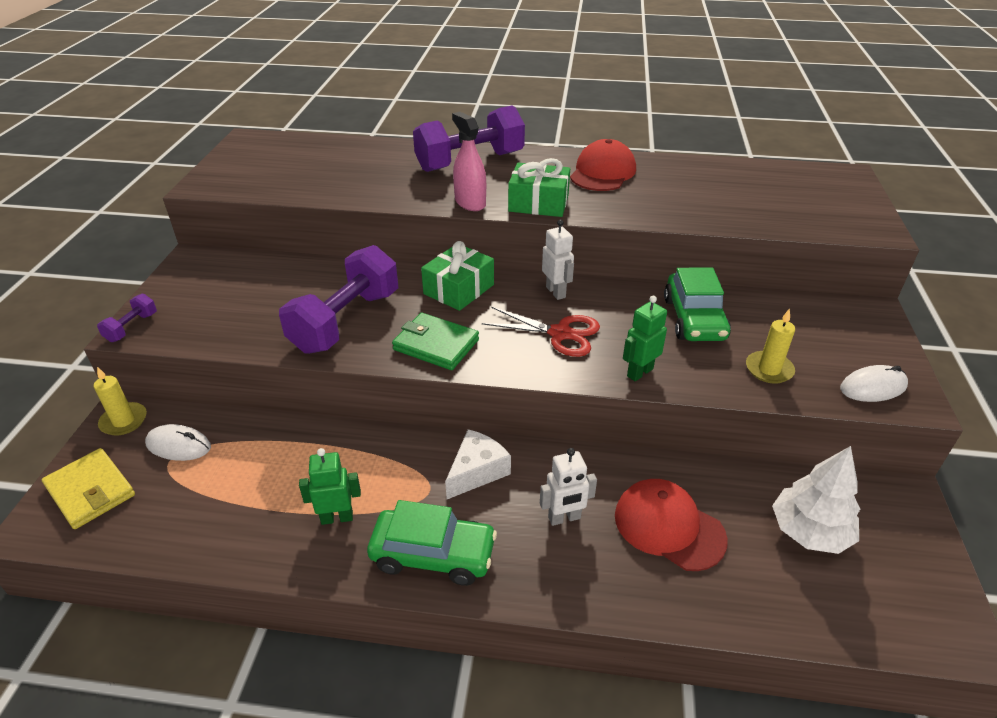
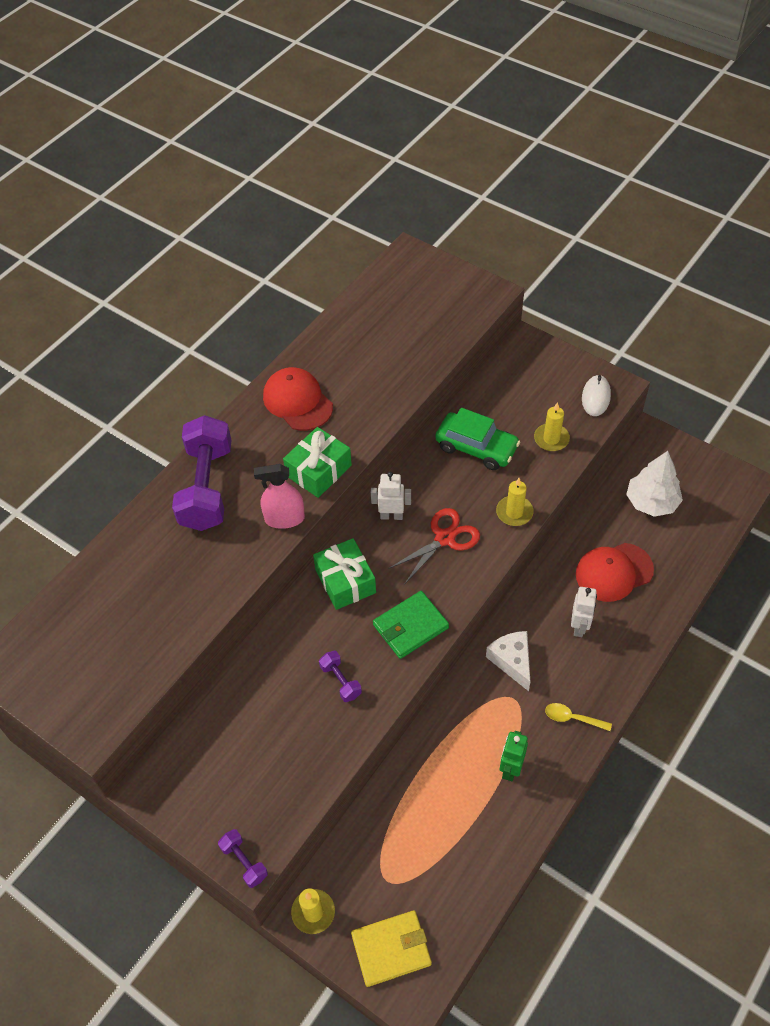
camera: 60 degrees left, 15 degrees up
white mouse [145,424,211,461] -> none
purple dumbbell [279,245,398,354] -> purple dumbbell [319,651,362,702], size x0.43
green car [367,500,497,586] -> yellow spoon [545,703,612,731]
green robot [623,296,667,381] -> yellow candle [496,478,534,526]

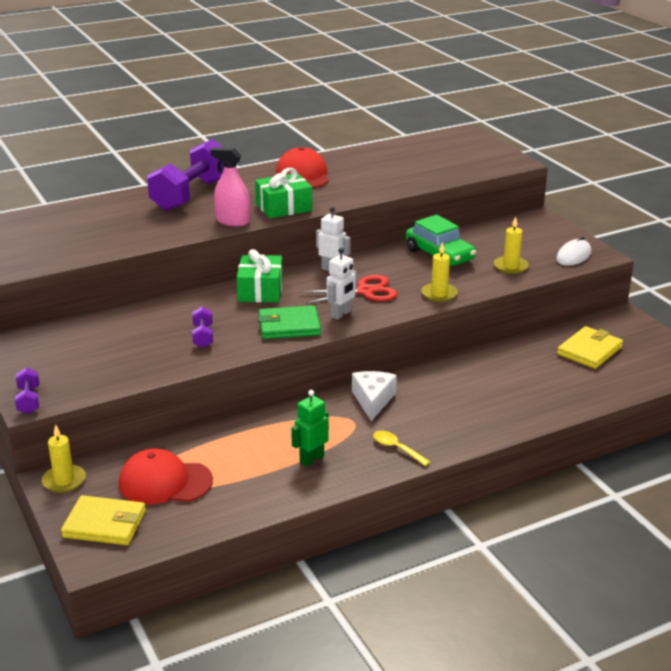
camera: 25 degrees right, 25 degrees down
white robot [571,587,597,637] -> white robot moved to [327,248,357,320]
red cap [576,543,654,602] -> red cap moved to [119,449,213,505]
white tree [626,451,683,517] -> yellow wallet [557,326,623,369]

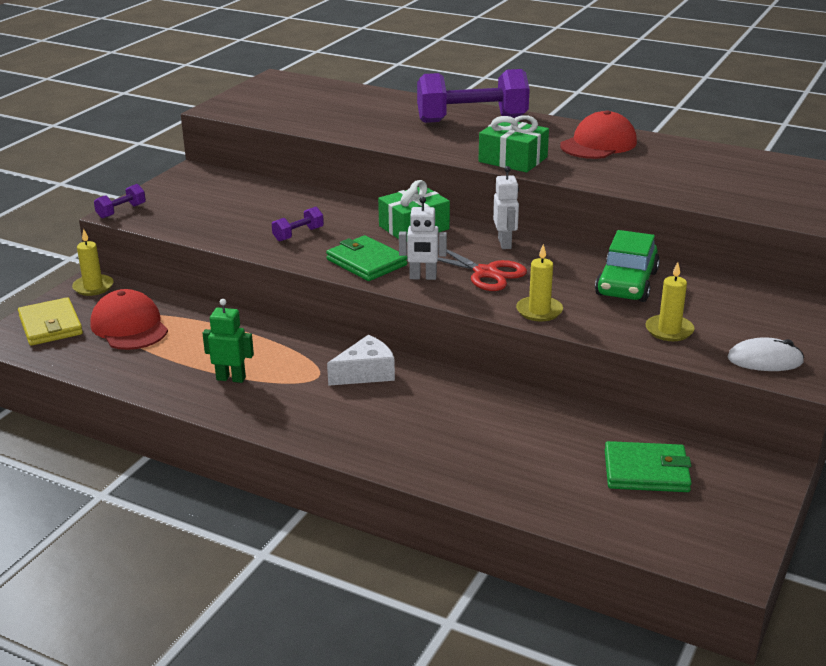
camera: 55 degrees right, 0 degrees up
pink spray bottle [210,147,250,226] -> none
yellow spoon [373,430,430,466] -> none
yellow wallet [557,326,623,369] -> green wallet [605,441,692,492]

